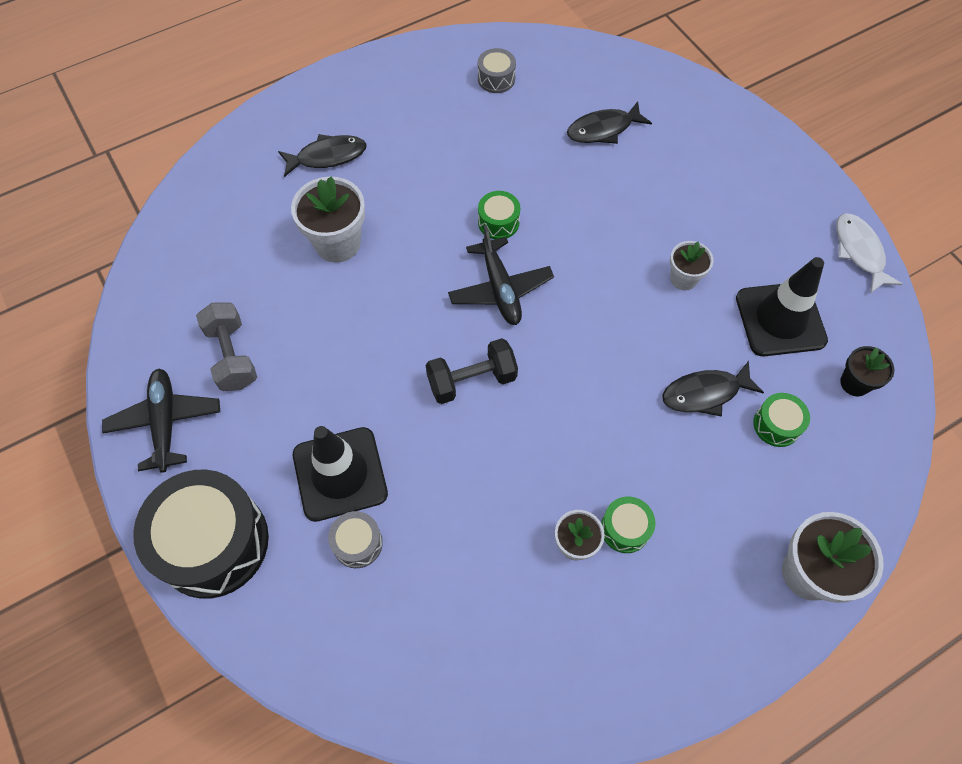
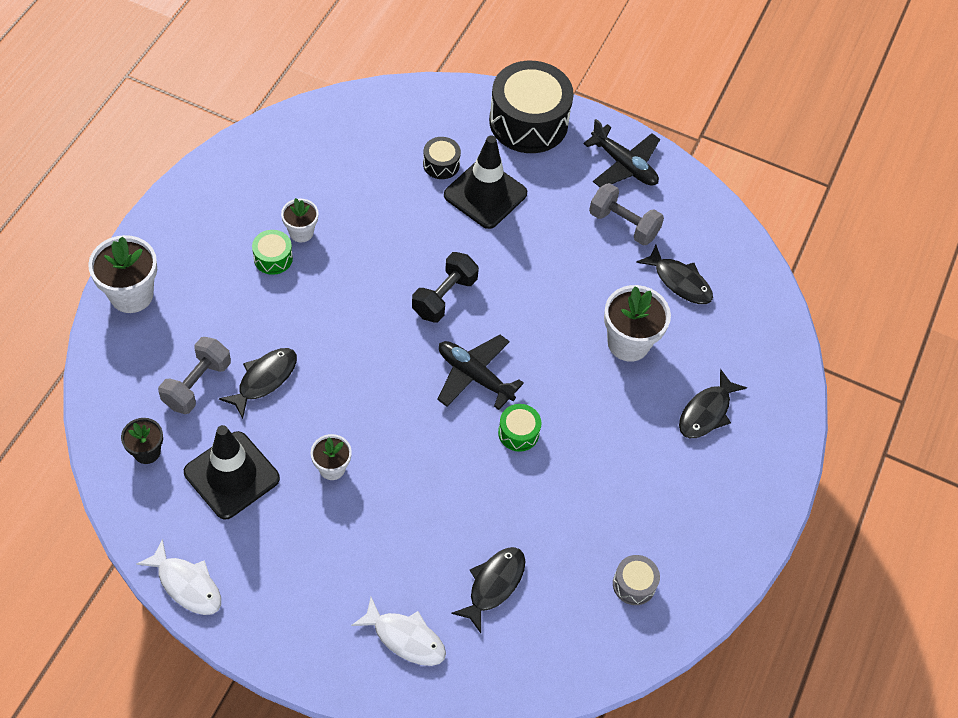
camera: 140 degrees right, 5 degrees down
grey drum [328,511,383,568] -> black drum [423,137,461,179]
green drum [753,393,810,447] -> grey dumbbell [158,337,231,414]
none -> white fish [351,597,446,666]
none -> black fish [636,245,713,304]

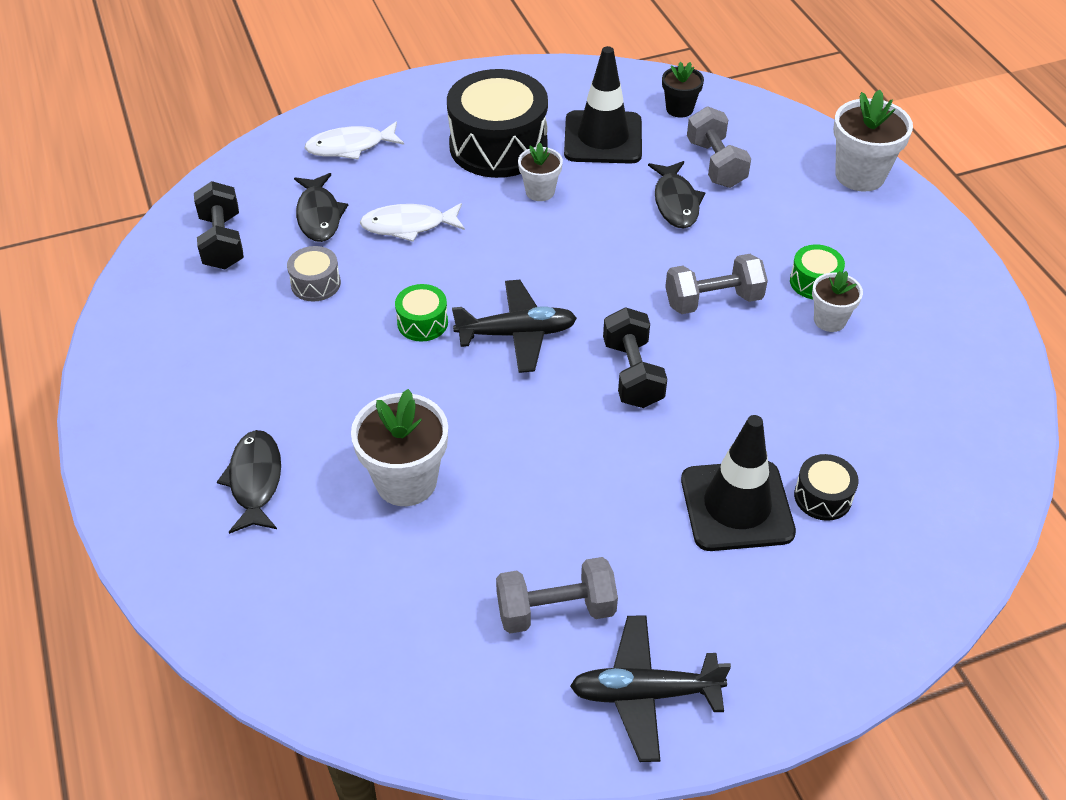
camera: 140 degrees right, 10 degrees down
white fish [136,539,221,615] -> white fish moved to [360,203,465,242]
black drum [489,61,574,153] -> black drum moved to [447,69,548,178]
grey drum [613,555,660,605] -> grey drum moved to [287,246,341,302]
black fish [636,245,713,304] -> none
none -> black dumbbell [194,181,244,269]
none -> grey dumbbell [665,254,768,314]

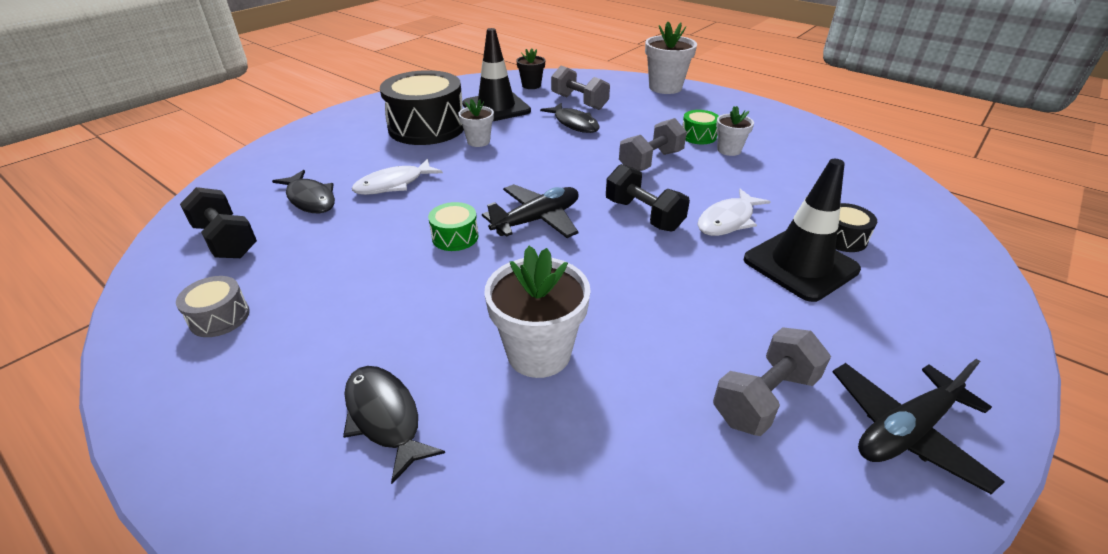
camera: 30 degrees left, 10 degrees down
grey drum [287,246,341,302] -> grey drum moved to [176,276,250,337]
white fish [305,121,404,160] -> white fish moved to [697,189,771,236]

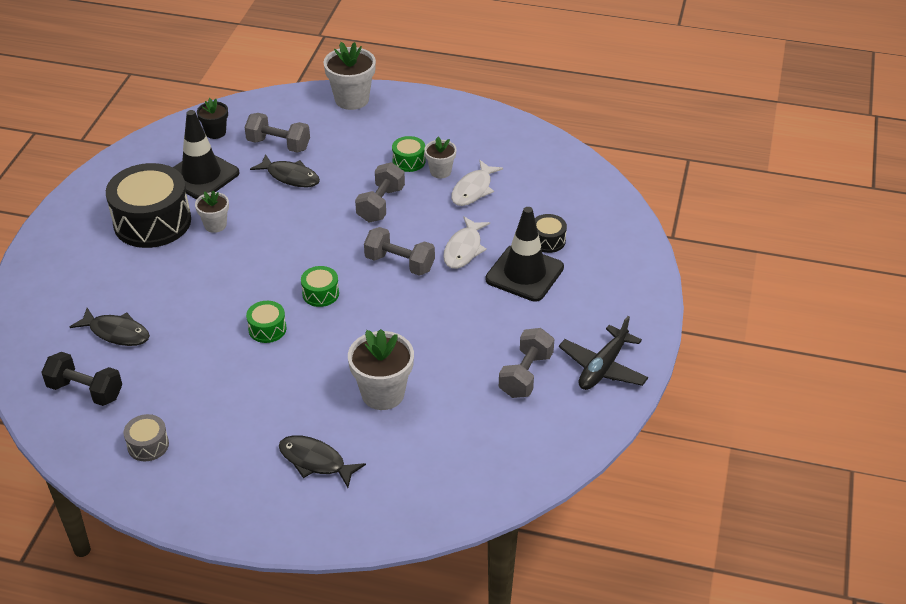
camera: 25 degrees left, 5 degrees up
white fish [352,159,443,195] -> white fish moved to [451,160,503,206]
black plane [482,184,579,238] -> green drum [301,266,339,307]
black dumbbell [606,164,690,232] -> grey dumbbell [364,227,435,276]

